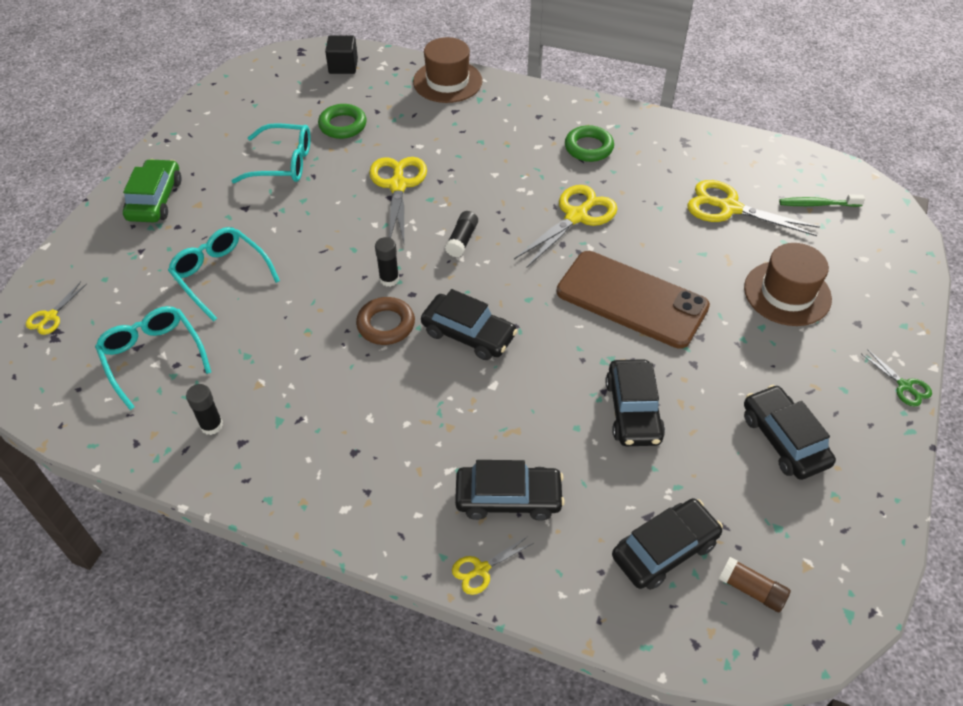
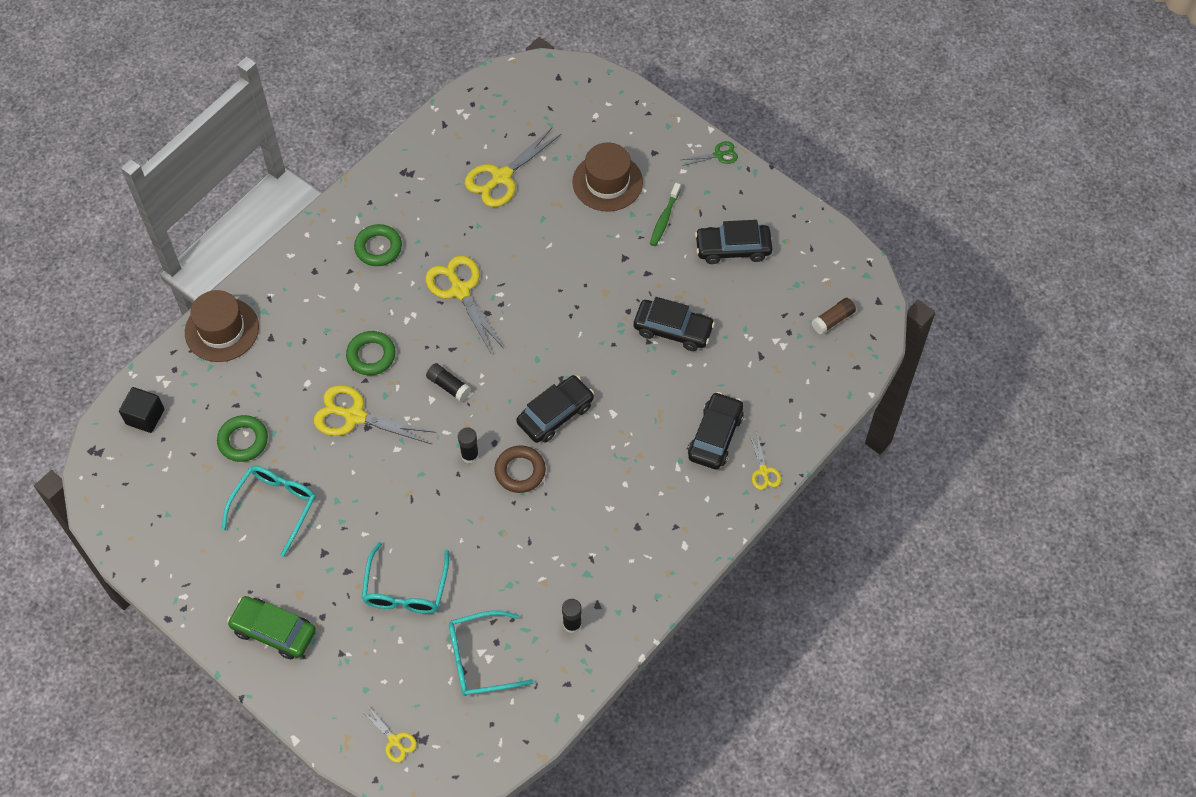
camera: 70 degrees left, 10 degrees up
turquoise glasses [168,227,280,321] -> turquoise glasses turned 60 degrees counterclockwise [362,542,449,614]
brown phone [557,251,710,349] -> none
black car [612,498,723,590] -> none
green toothbrush [779,195,865,207] -> green toothbrush moved to [650,183,681,246]
none -> green ring [346,331,396,375]

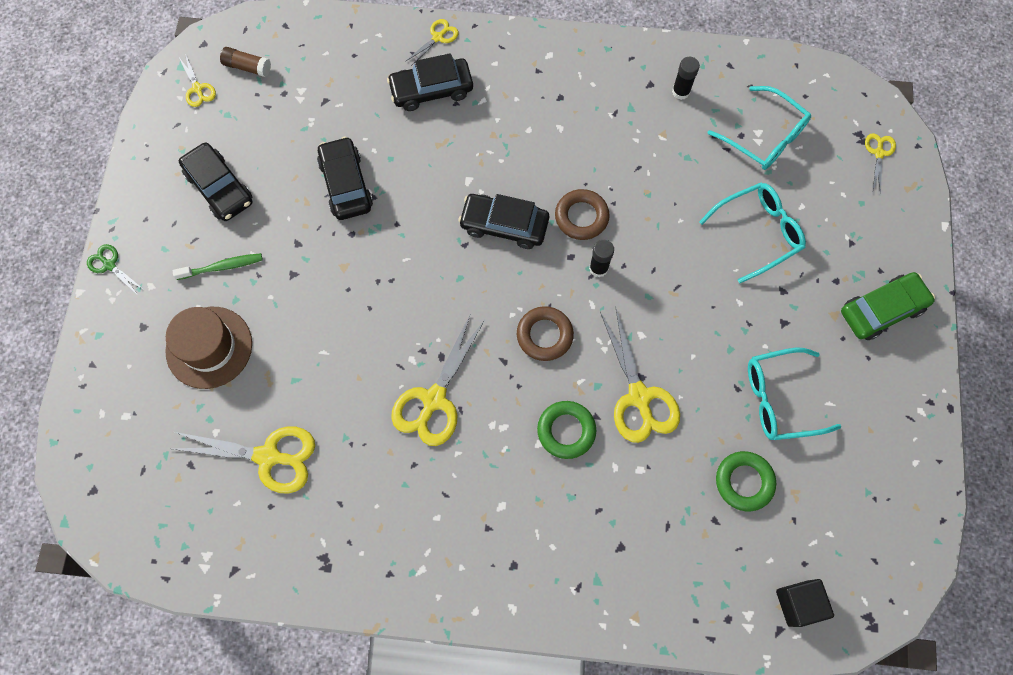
camera: 125 degrees left, 10 degrees up
brown hat [185,290,259,362] -> none
green car [227,596,316,659] -> green car turned 105 degrees counterclockwise [841,272,935,340]
green ring [354,224,402,266] -> none
black glue stick [426,363,471,402] -> brown ring [517,306,574,361]
none -> yellow scissors [178,54,216,107]

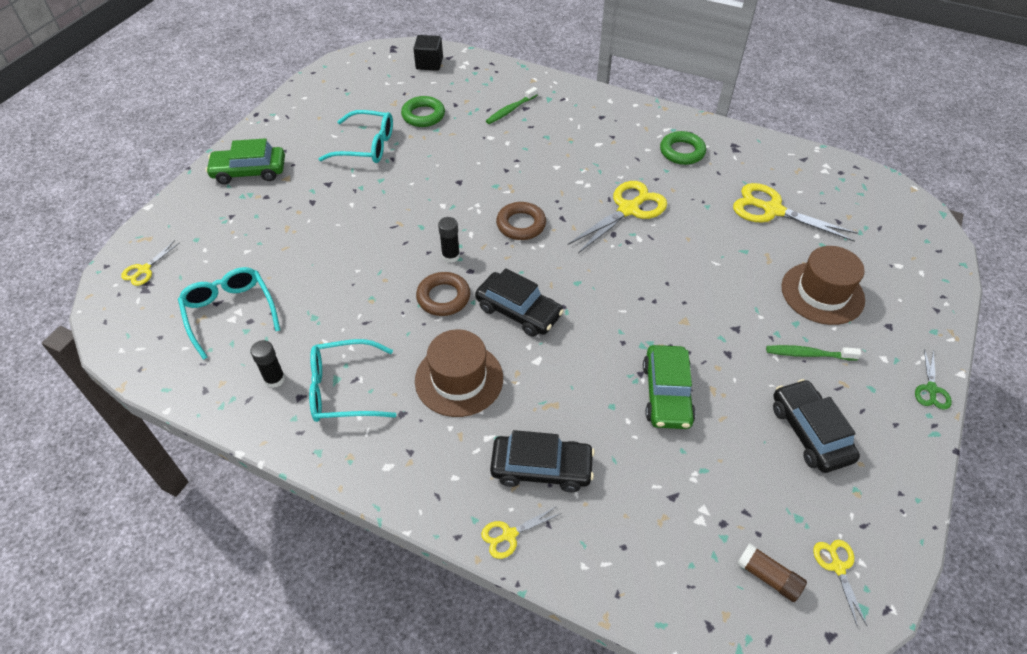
camera: 160 degrees left, 20 degrees down
green scissors [87,244,144,295] -> green scissors turned 45 degrees clockwise [915,349,952,410]
black car [317,136,373,220] -> green car [643,345,696,429]
green ring [537,401,596,459] -> green ring moved to [660,131,706,165]
yellow scissors [600,306,680,443] -> none
turquoise glasses [699,183,806,283] -> turquoise glasses moved to [309,339,396,422]
none -> brown hat [415,330,503,417]
none -> green toothbrush [486,87,538,124]

